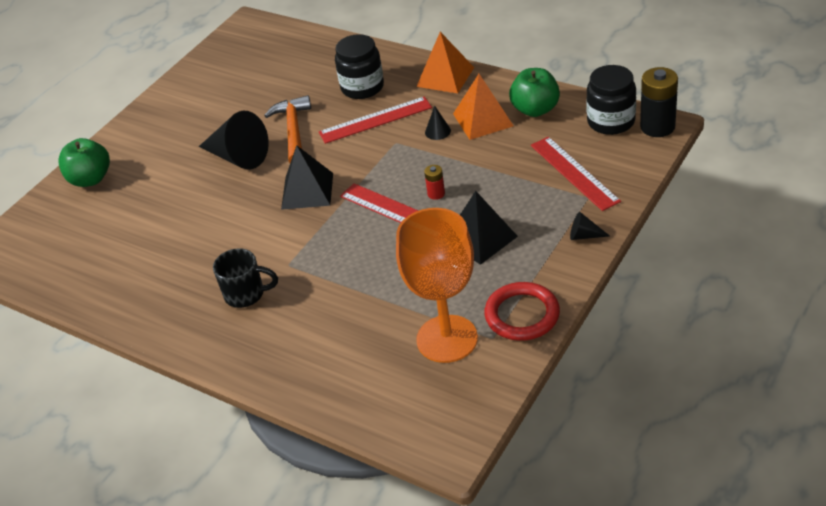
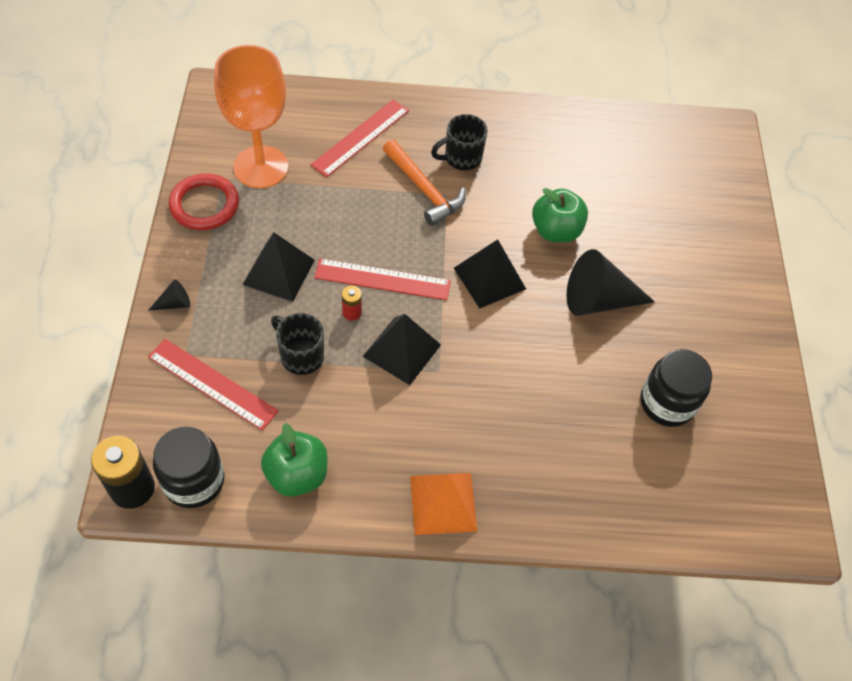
camera: 140 degrees right, 15 degrees up
green apple [58,138,110,187] -> green apple moved to [532,188,588,243]
orange hammer [264,95,311,163] -> orange hammer moved to [383,139,466,226]
red ruler [319,96,432,144] -> red ruler moved to [311,100,409,177]
black jar [335,34,384,99] -> black jar moved to [640,349,712,427]
black cone [425,106,451,140] -> none
orange pyramid [453,74,514,140] -> none
none -> black mug [271,313,324,375]
none -> black pyramid [363,314,441,385]

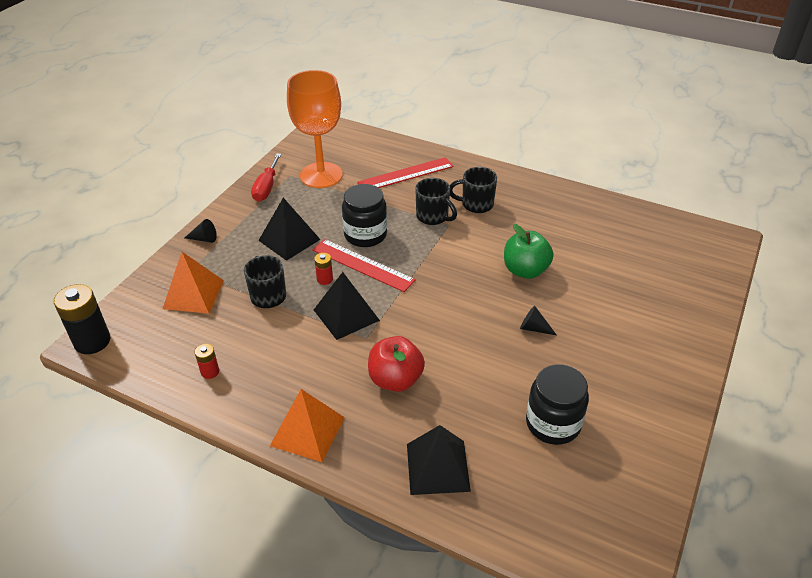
camera: 30 degrees right, 15 degrees down
red ruler [148,339,279,431] -> orange pyramid [162,252,224,314]
black jar [153,427,224,508] -> black jar moved to [342,184,387,247]
red ring [169,174,239,230] -> red screwdriver [251,153,281,201]
green apple [261,423,327,497] -> red battery [195,344,219,379]
orange hammer [383,139,466,226] -> black mug [415,178,457,225]
black pyramid [454,239,526,309] -> black pyramid moved to [407,425,471,495]
black cone [566,249,655,316] -> black cone [520,306,557,335], size x0.45
none -> red apple [368,336,425,392]

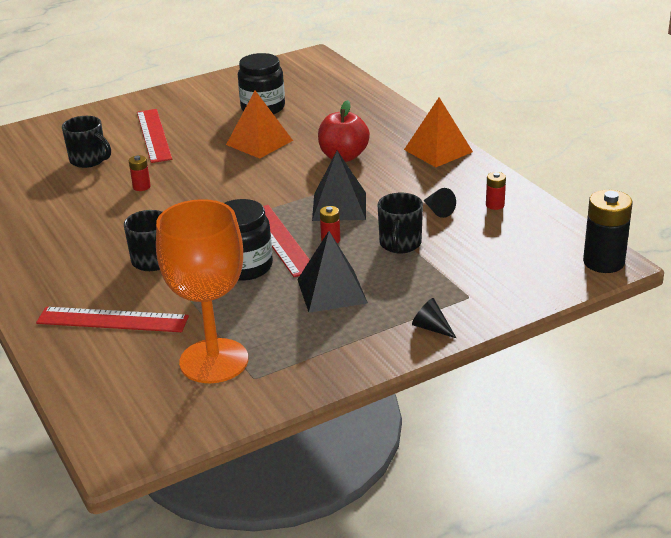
camera: 145 degrees left, 10 degrees down
orange pyramid [162,252,224,314] -> orange pyramid moved to [226,91,293,159]
red screwdriver [251,153,281,201] -> none
black pyramid [407,425,471,495] -> none
black mug [449,167,497,213] -> black mug moved to [62,116,111,168]
green apple [504,224,554,279] -> red battery [129,155,151,191]
black cone [520,306,557,335] -> black cone moved to [423,188,456,218]
none -> red ruler [137,109,172,163]

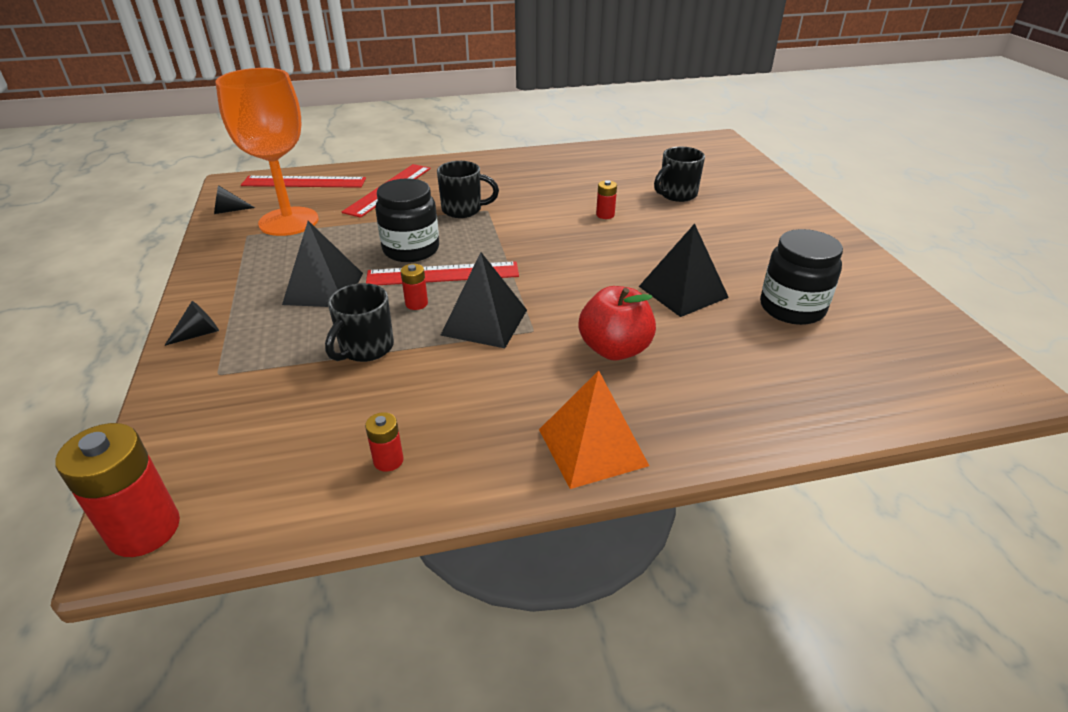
camera: 105 degrees right, 5 degrees up
red ruler [137,109,172,163] -> red ruler moved to [241,176,366,188]
orange pyramid [226,91,293,159] -> black pyramid [639,223,729,317]
black mug [378,193,423,253] -> black mug turned 90 degrees counterclockwise [325,283,394,362]
black cone [423,188,456,218] -> black cone moved to [214,185,255,214]
black battery [583,190,633,273] -> red battery [55,423,180,557]

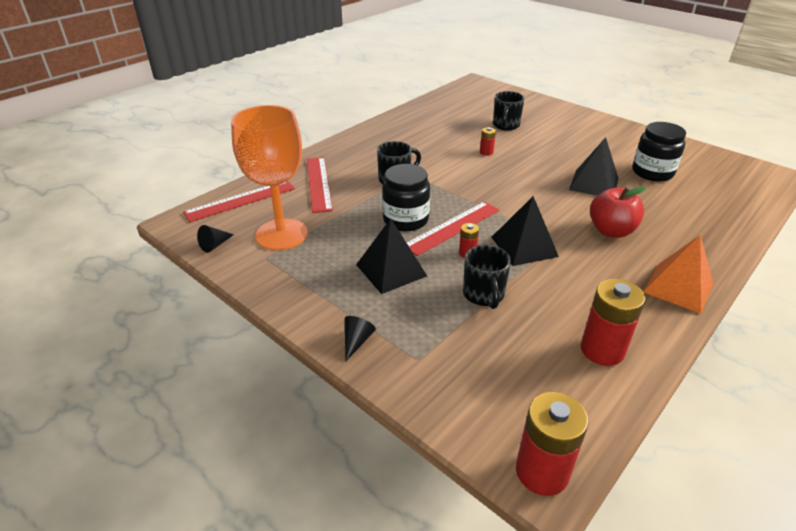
camera: 35 degrees left, 0 degrees up
red battery [365,412,404,472] -> red battery [581,279,646,366], size x2.01

